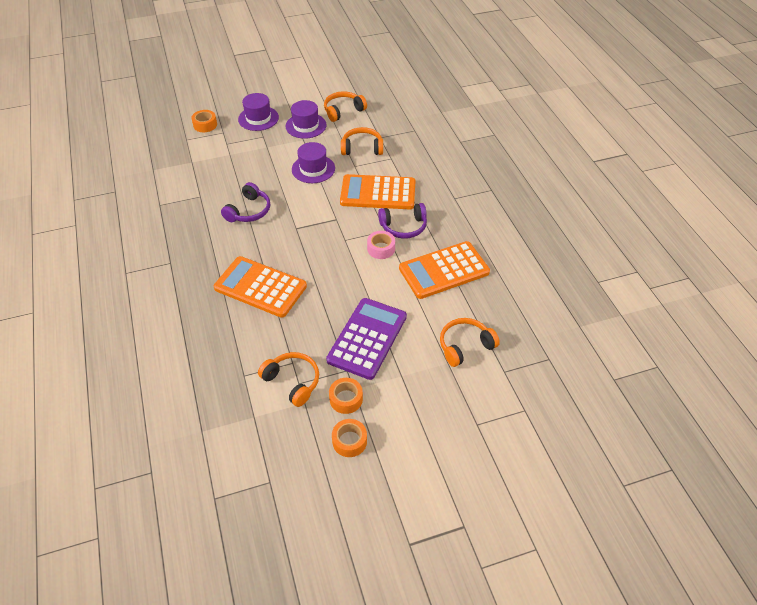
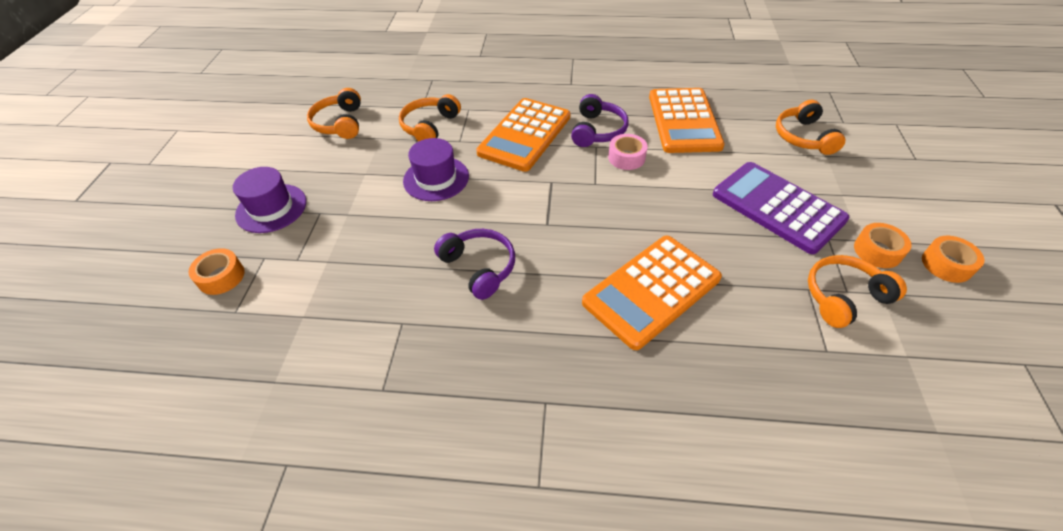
camera: 65 degrees left, 0 degrees up
purple hat [286,100,327,139] -> none

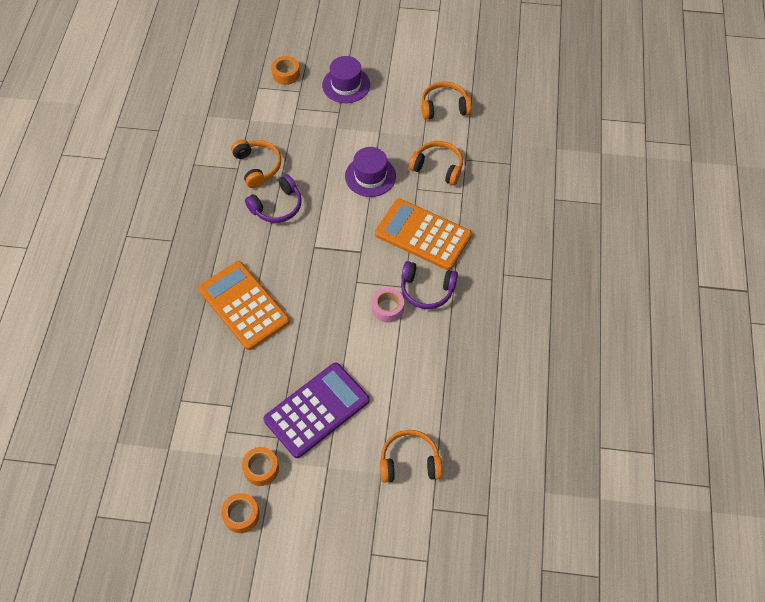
camera: 90 degrees right, 10 degrees up
orange calculator [649,88,725,153] -> none
orange headphones [808,255,907,328] -> orange headphones moved to [231,140,281,188]

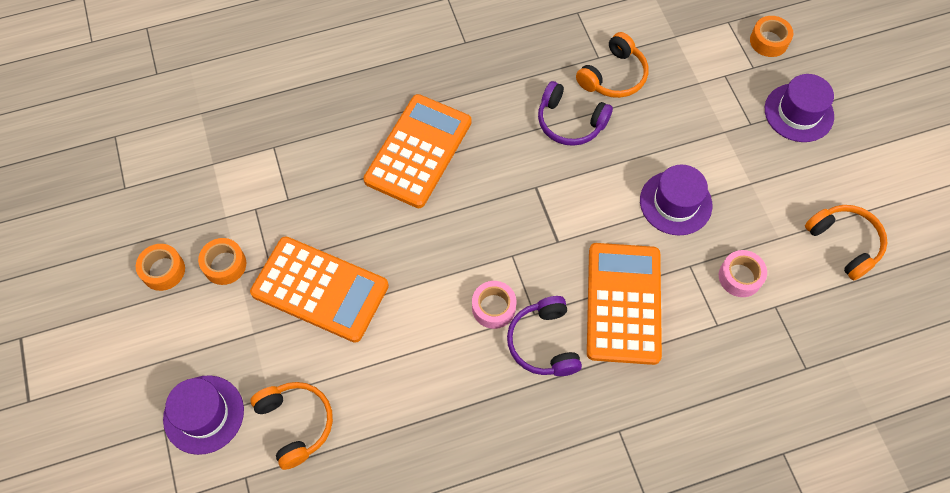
camera: 65 degrees right, 5 degrees up
purple calculator [263,363,369,458] -> orange calculator [250,237,389,343]
orange headphones [409,141,463,185] -> pink tape [719,250,767,297]
none -> purple hat [163,375,244,455]

